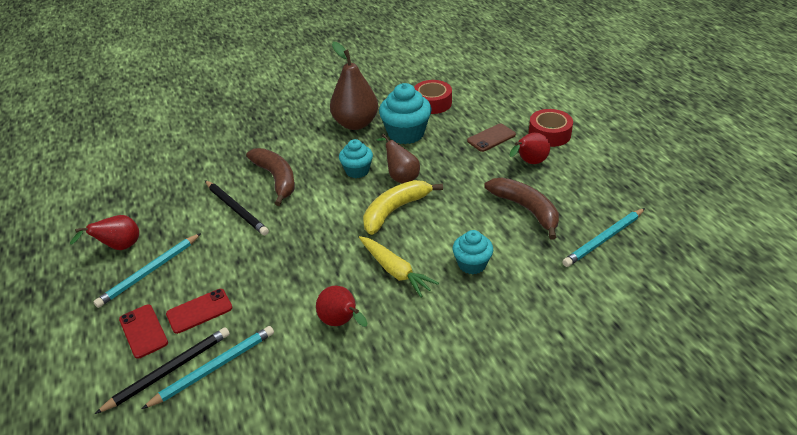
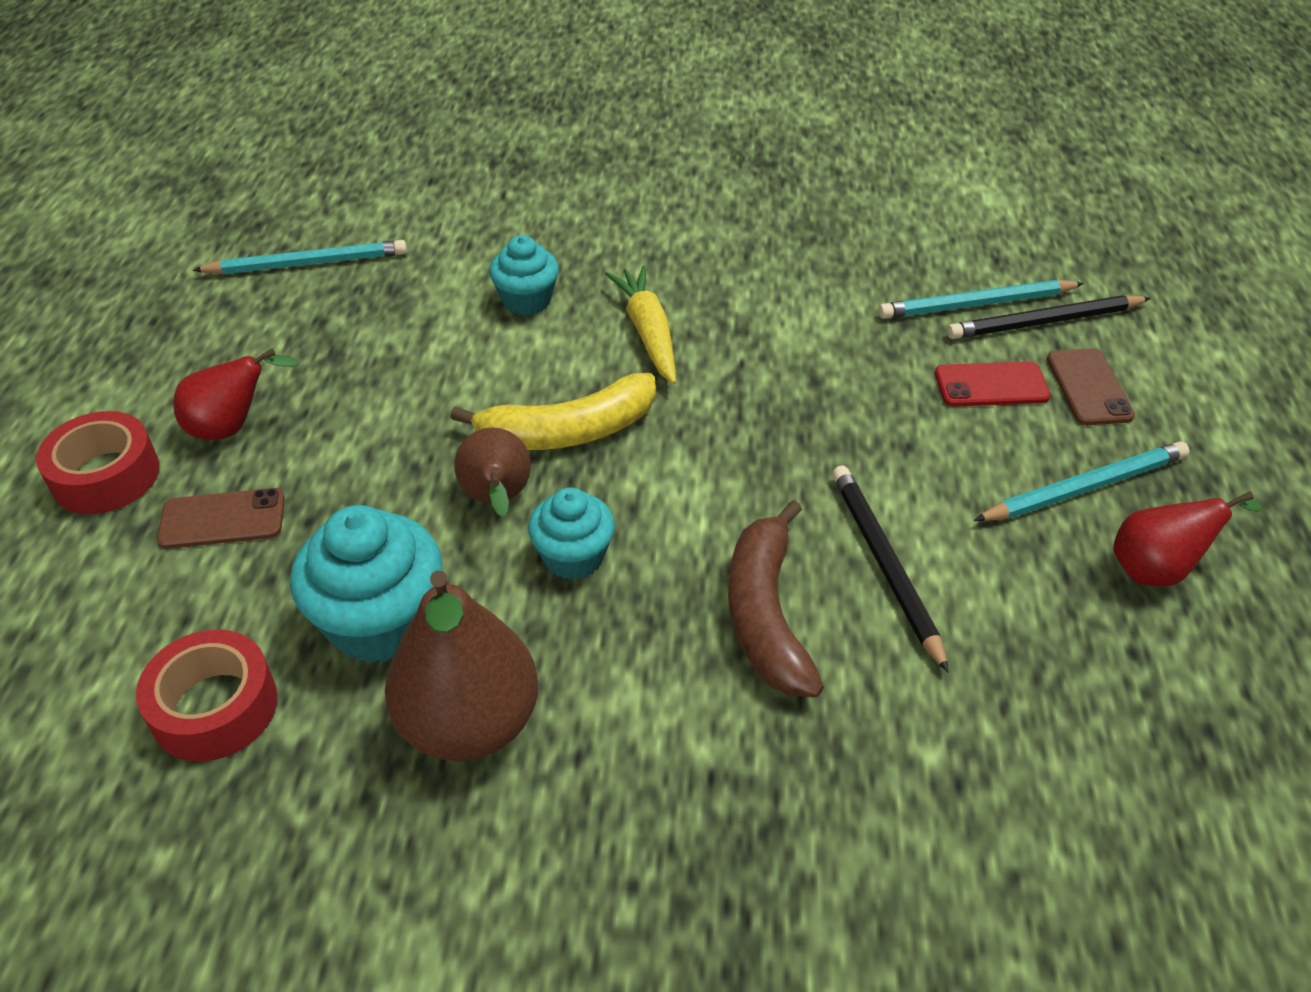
camera: 155 degrees left, 5 degrees up
red phone [119,304,168,359] -> brown phone [1047,348,1135,425]
red pear [316,286,368,327] -> none
brown banana [484,178,559,240] -> none

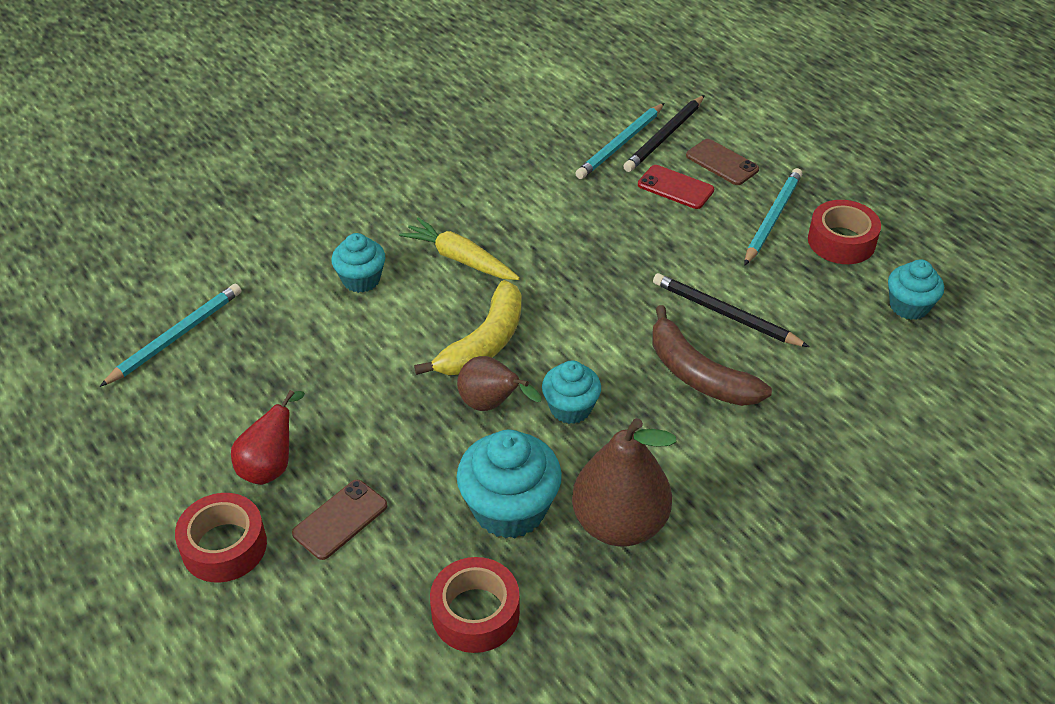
camera: 40 degrees left, 0 degrees up
red phone [935,361,1051,407] -> red phone turned 75 degrees clockwise [638,165,714,209]
red pear [1113,492,1262,586] -> red tape [808,200,881,264]
none -> turquoise cupcake [888,259,944,320]

